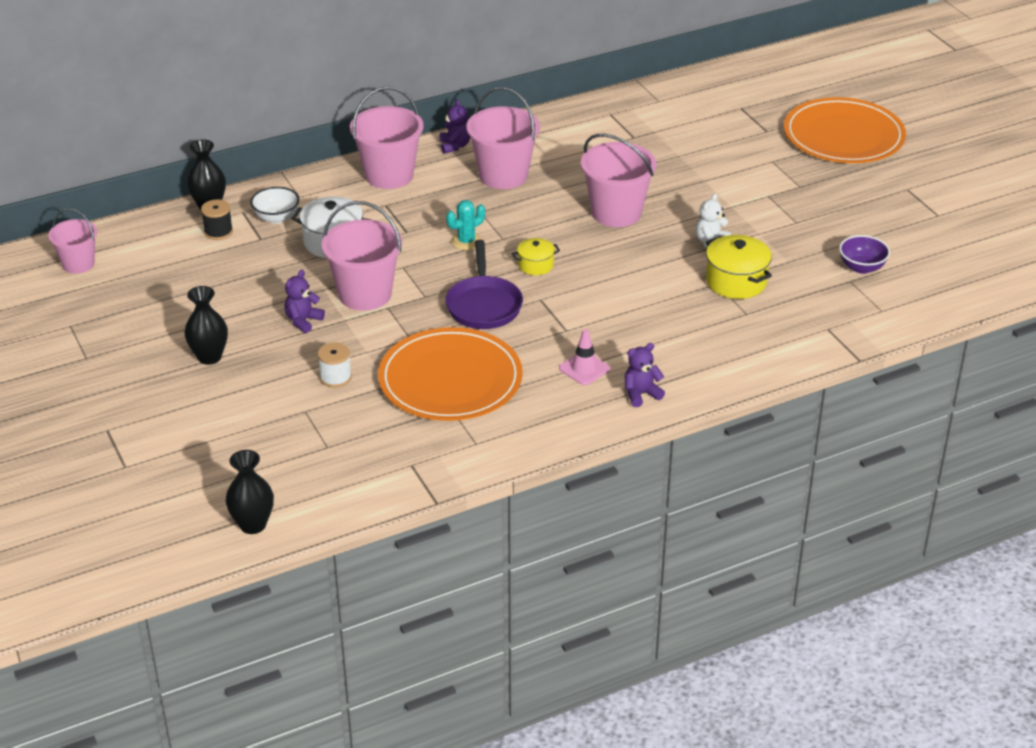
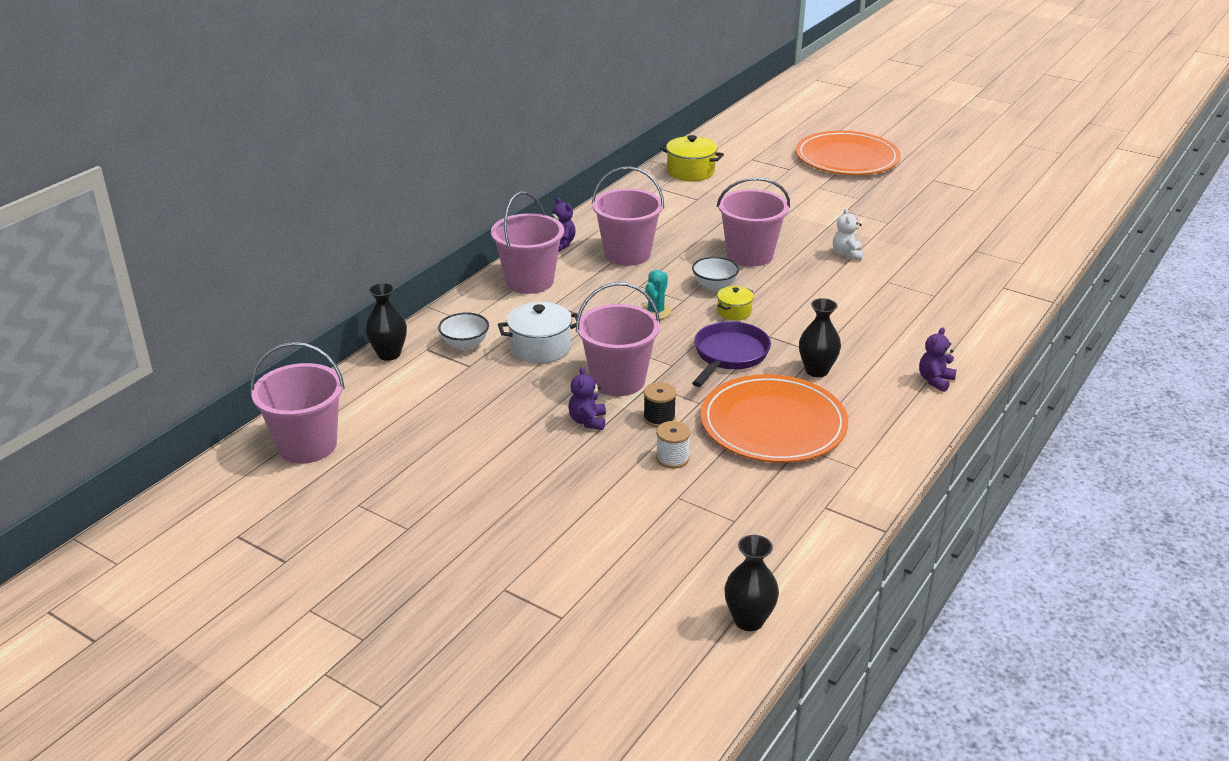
camera: 30 degrees left, 5 degrees down
pink bucket [48,208,97,274] -> pink bucket [250,342,345,464], size x1.63
black vase [184,286,228,365] -> black vase moved to [799,298,841,377]
black spool [201,199,233,240] -> black spool moved to [643,382,676,427]
purple pan [445,240,523,329] -> purple pan turned 120 degrees counterclockwise [692,321,771,387]
pink traffic cone [559,329,610,385] -> none
yellow pot [706,235,772,299] -> yellow pot moved to [660,135,724,181]
purple bowl [839,235,890,274] -> none
none -> white bowl [692,257,739,291]

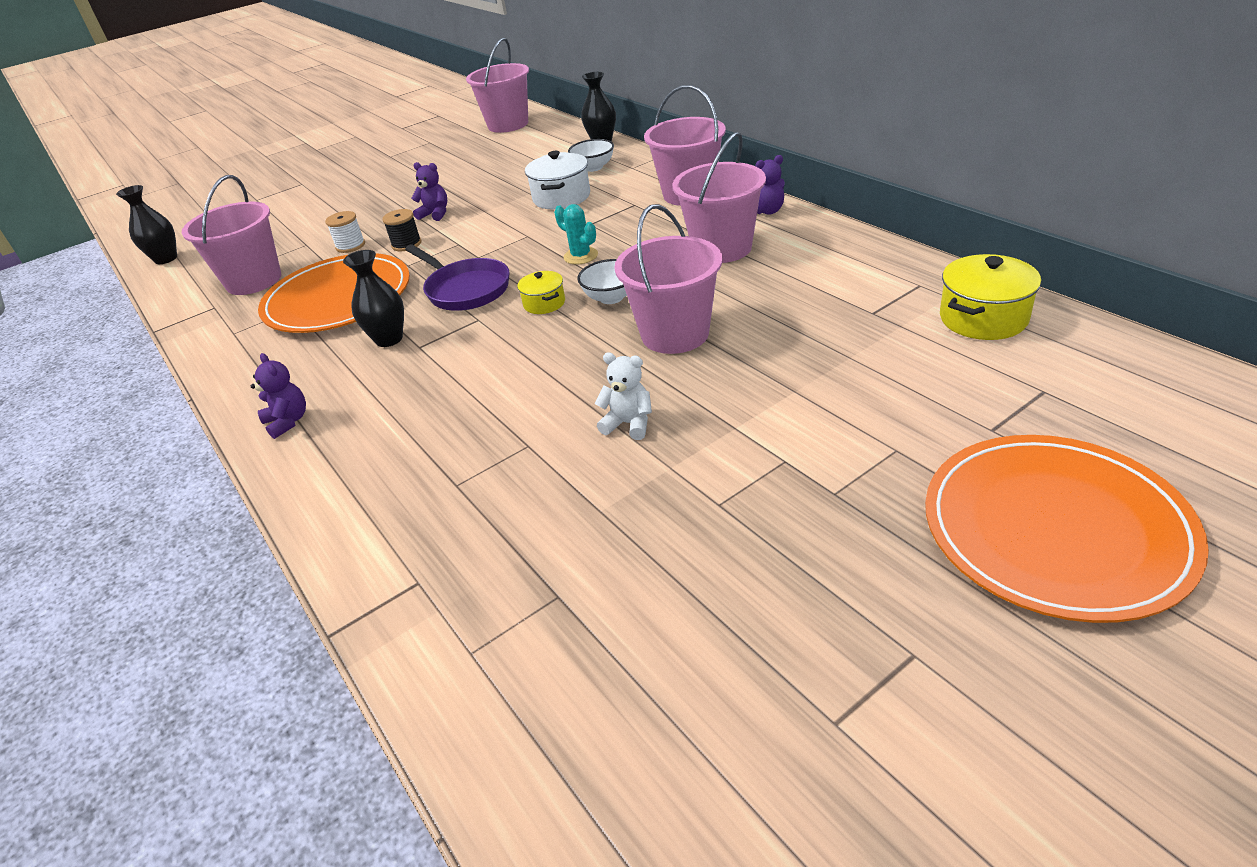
camera: 115 degrees right, 5 degrees up
pink bucket [576,282,660,396] -> pink bucket moved to [182,175,281,295]

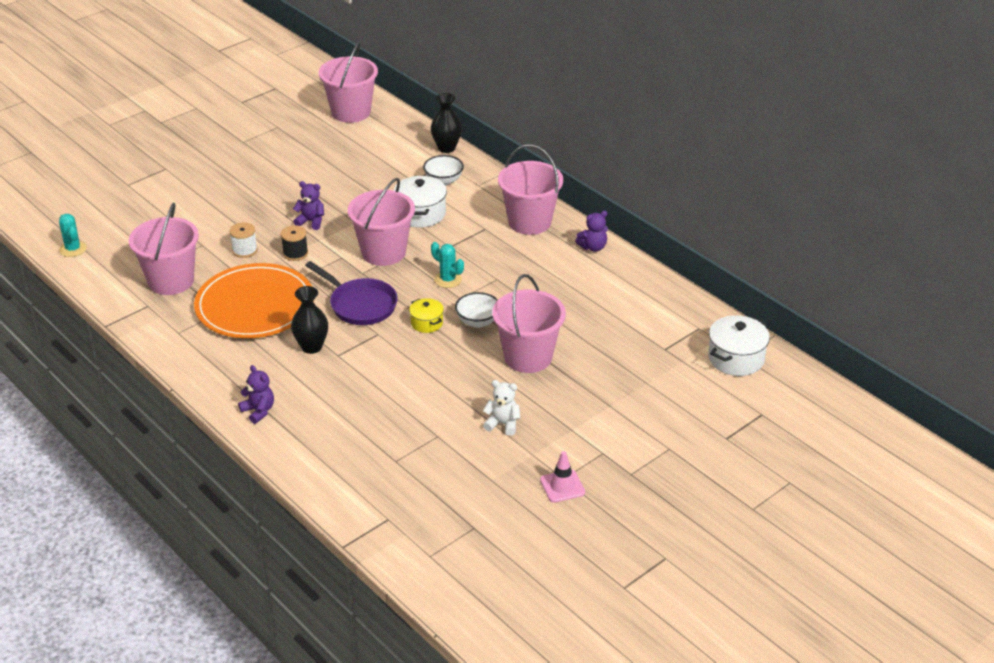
camera: 10 degrees left, 0 degrees up
black vase [116,185,177,264] -> turquoise cactus [59,214,87,257]
pink bucket [672,132,766,263] -> pink bucket moved to [348,178,415,266]
orange plate [925,435,1209,623] -> none
yellow pot [940,254,1041,340] -> white pot [708,315,770,376]
none -> pink traffic cone [540,451,585,503]

